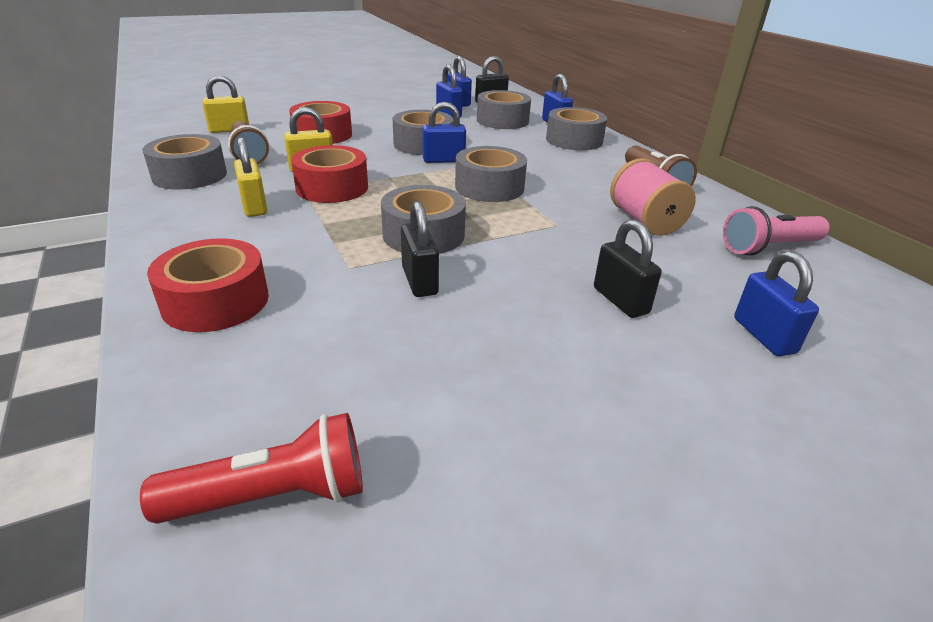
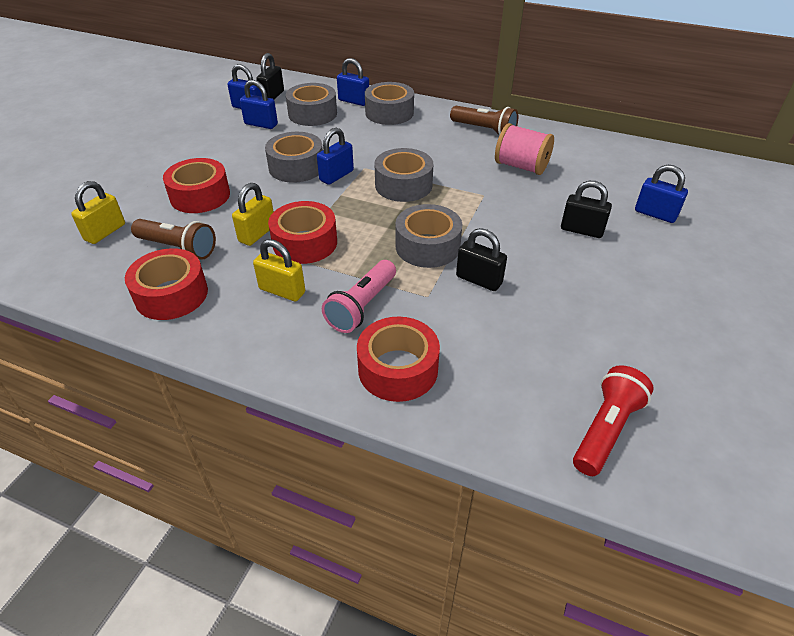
camera: 40 degrees left, 10 degrees up
grey tape [143,134,227,190] -> red tape [125,248,208,320]
pink flashlight [723,206,830,256] -> pink flashlight moved to [322,260,396,333]

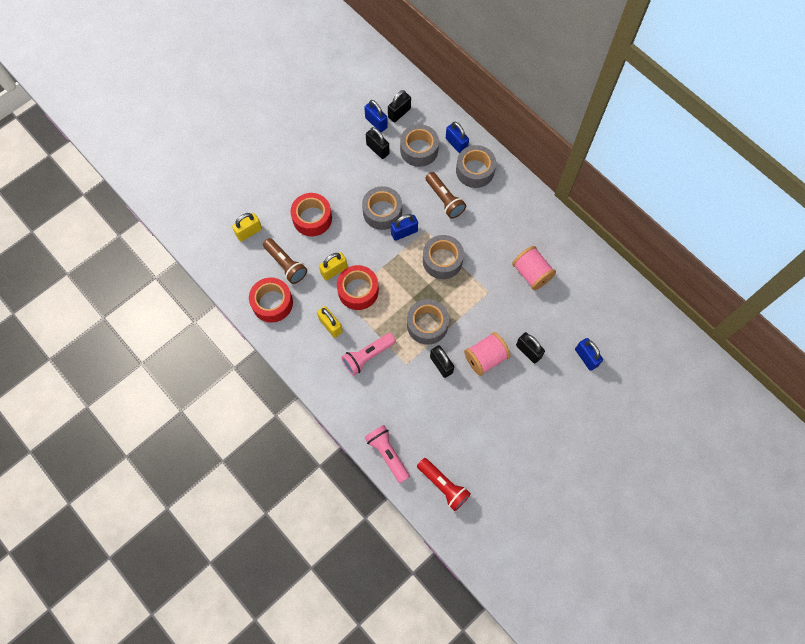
camera: 25 degrees right, 25 degrees up
blue padlock [240,80,278,129] -> black padlock [366,127,389,159]
red tape [357,317,440,402] -> none
brown flashlight [450,106,518,135] -> brown flashlight moved to [425,172,466,219]
red flashlight [573,365,654,476] -> red flashlight turned 75 degrees clockwise [417,458,471,511]
none -> pink flashlight [365,425,410,483]
none -> pink spool [464,332,510,376]

